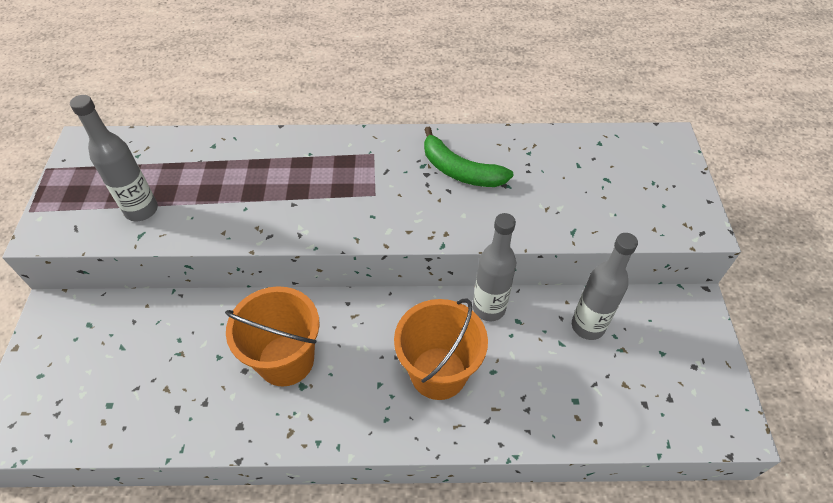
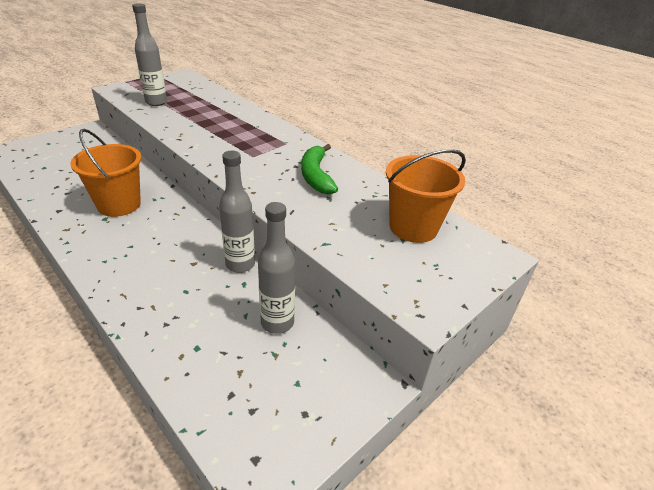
camera: 45 degrees right, 15 degrees down
orange bucket [394,299,488,400] -> orange bucket moved to [386,149,466,243]

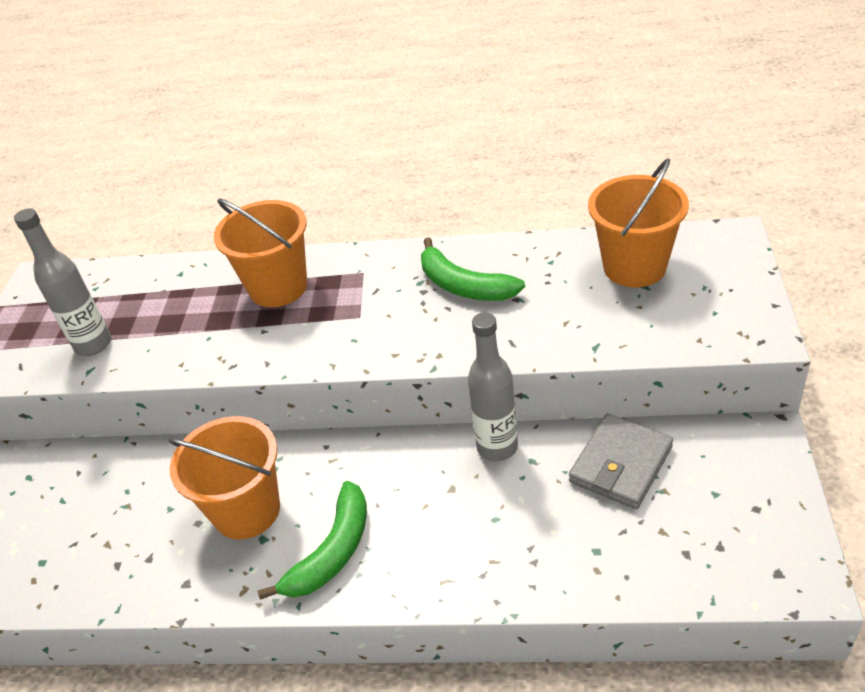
camera: 35 degrees left, 5 degrees up
grey bottle [258,202,295,334] -> grey wallet [569,413,673,509]
none -> orange bucket [214,198,307,307]
none -> green banana [258,481,367,600]

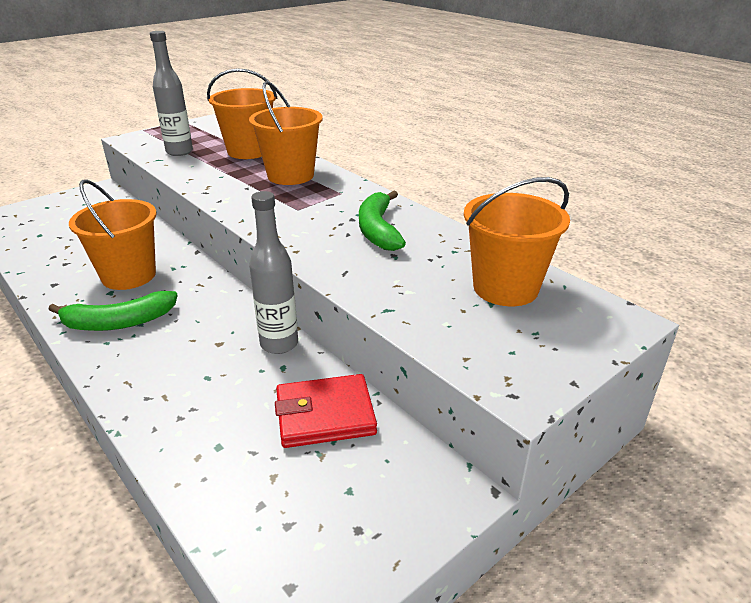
camera: 40 degrees right, 10 degrees down
grey wallet [569,413,673,509] -> red wallet [275,374,377,448]
none -> orange bucket [207,68,277,159]

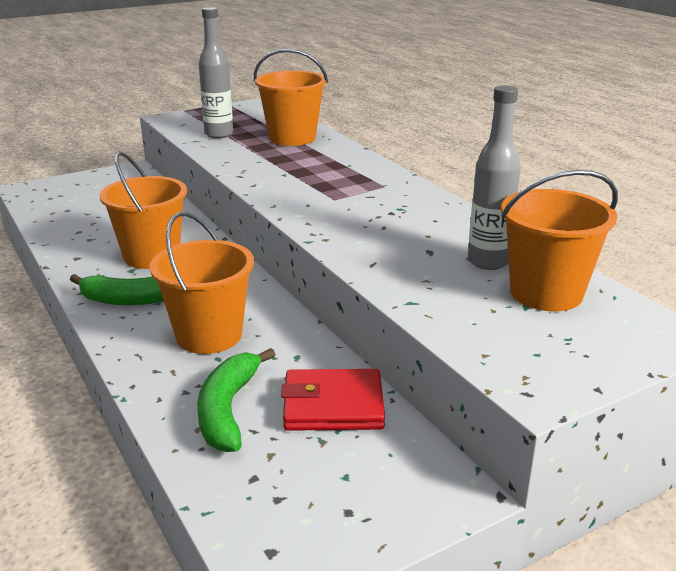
camera: 10 degrees right, 5 degrees down
orange bucket [249,81,323,185] -> orange bucket moved to [150,212,254,354]
grey bottle [249,191,298,354] -> grey bottle moved to [468,85,521,270]
green banana [359,191,406,251] -> green banana moved to [197,348,276,452]

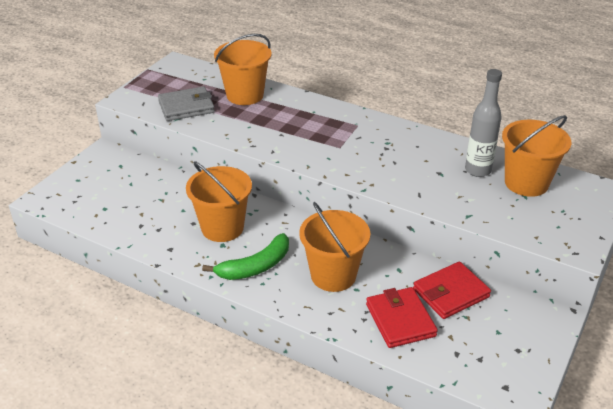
camera: 30 degrees left, 10 degrees up
green banana [197,348,276,452] -> red wallet [366,287,438,348]
grey bottle [199,7,233,138] -> grey wallet [158,86,215,121]

